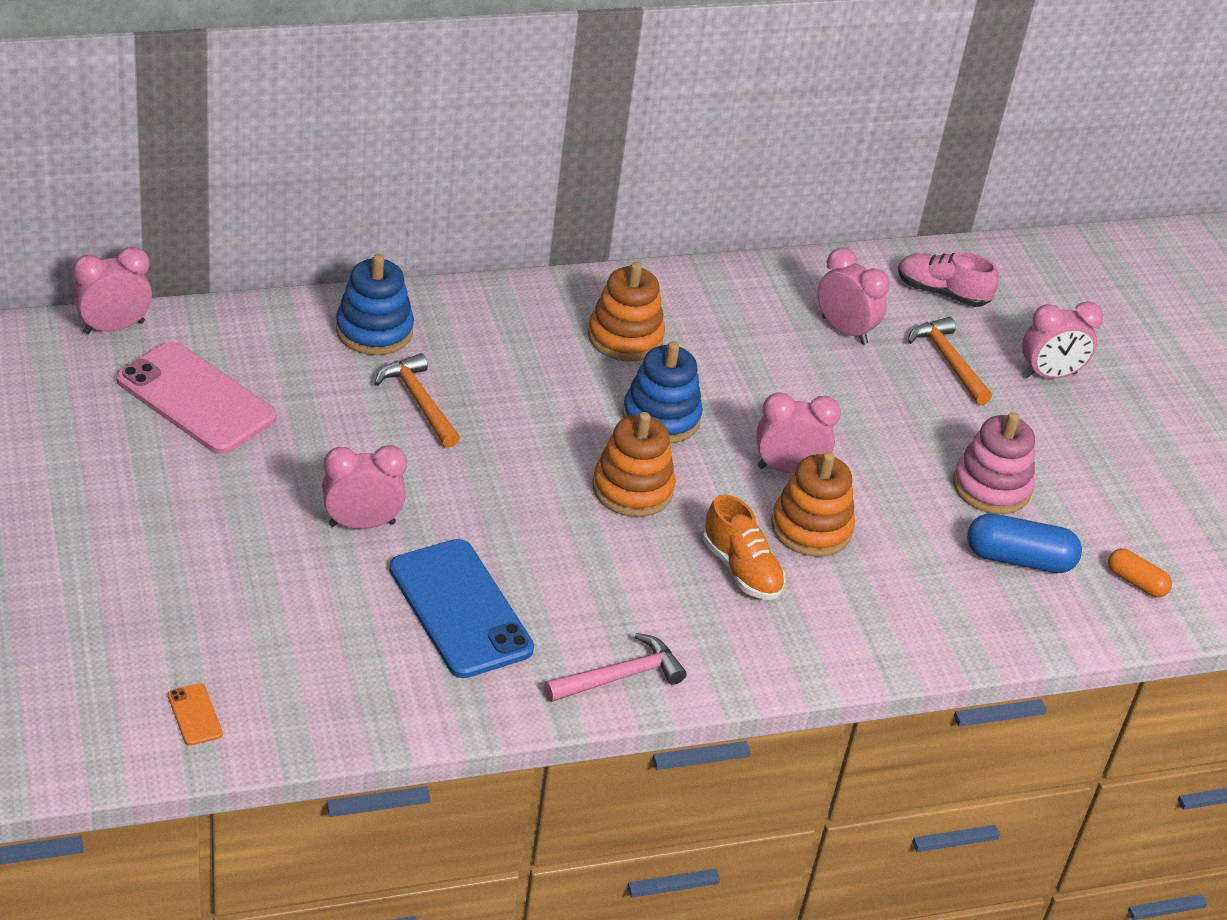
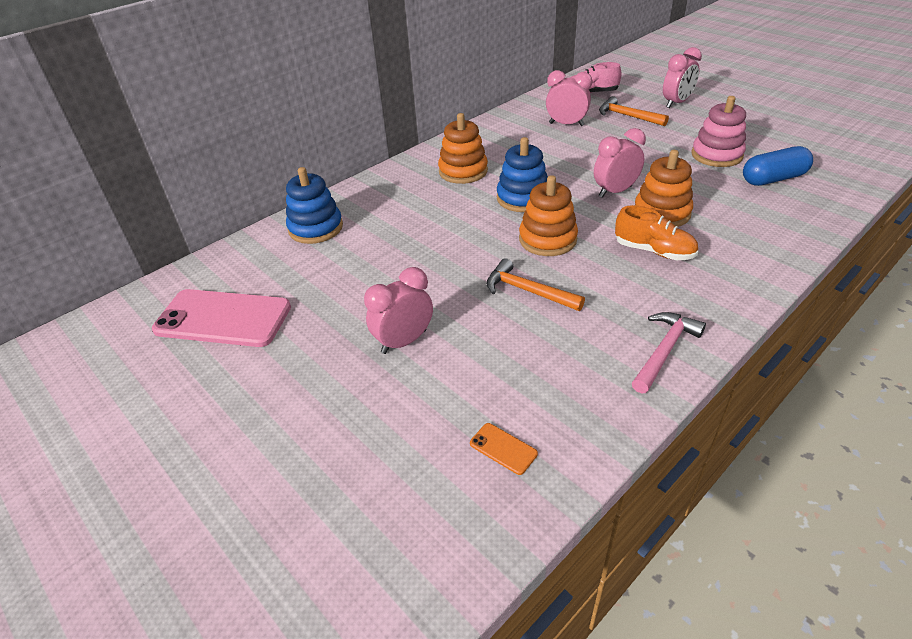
camera: 20 degrees left, 0 degrees up
pink clock [72,246,152,334] -> none
orange phone [168,683,223,746] -> orange phone moved to [470,423,538,475]
orange hammer [374,353,460,448] -> orange hammer moved to [486,258,585,311]
blue phone [389,539,534,678] -> none
orange capsule [1108,548,1172,597] -> none

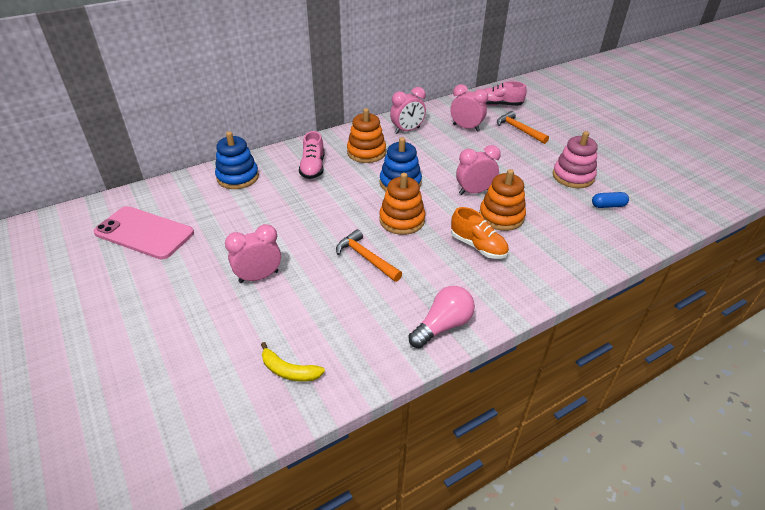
camera: 10 degrees right, 0 degrees up
orange phone [470,423,538,475] -> yellow banana [261,342,325,382]
pink hammer [632,312,706,393] -> pink light bulb [409,286,475,348]
pink clock [663,47,702,108] -> pink clock moved to [390,87,426,134]
blue capsule [743,146,813,186] -> blue capsule [592,192,629,208], size x0.60
none -> pink shoe [299,131,324,179]

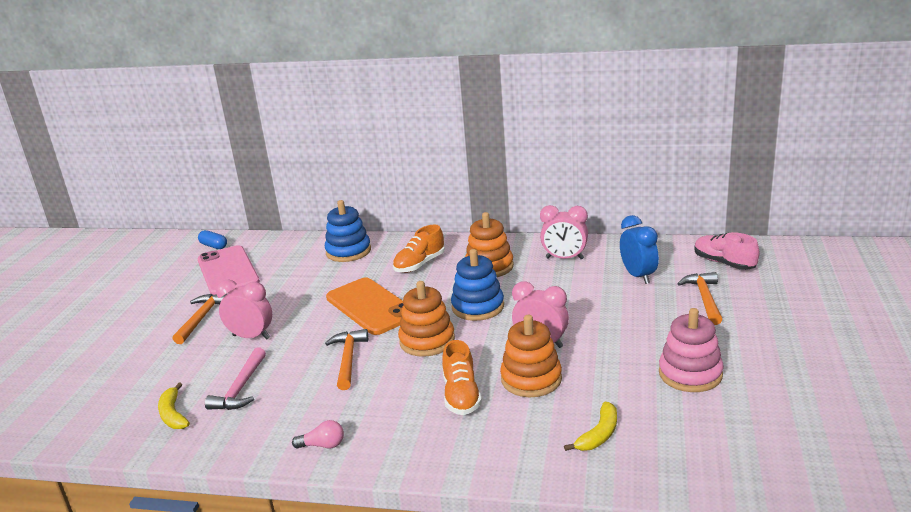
camera: 45 degrees right, 15 degrees down
pink shoe [299,131,324,179] -> orange shoe [393,225,445,273]
pink light bulb [409,286,475,348] -> pink light bulb [292,420,344,449], size x0.58
pink clock [451,84,488,132] -> blue clock [620,215,659,284]
blue capsule [592,192,629,208] -> blue capsule moved to [198,230,227,249]
none -> orange hammer [173,294,227,344]
none -> pink hammer [205,347,266,410]
none -> orange phone [326,277,404,335]
none -> yellow banana [564,402,617,451]

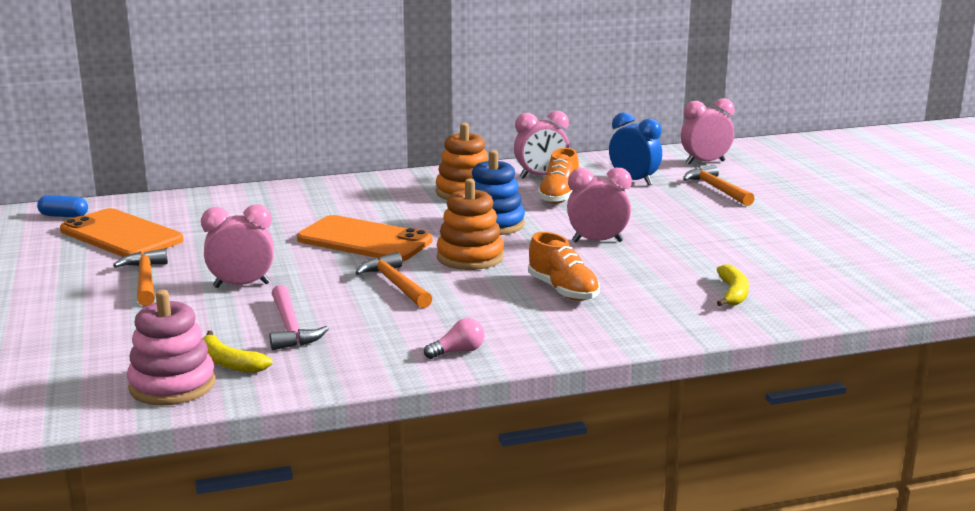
camera: 30 degrees left, 5 degrees down
pink phone [198,245,260,295] -> orange phone [60,208,184,257]
blue stacking toy [325,200,371,262] -> none
orange shoe [393,225,445,273] -> orange shoe moved to [538,148,579,204]
orange stacking toy [500,315,562,397] -> none
pink stacking toy [659,308,724,392] -> pink stacking toy moved to [127,290,215,405]
pink shoe [694,232,760,270] -> pink clock [681,98,734,165]

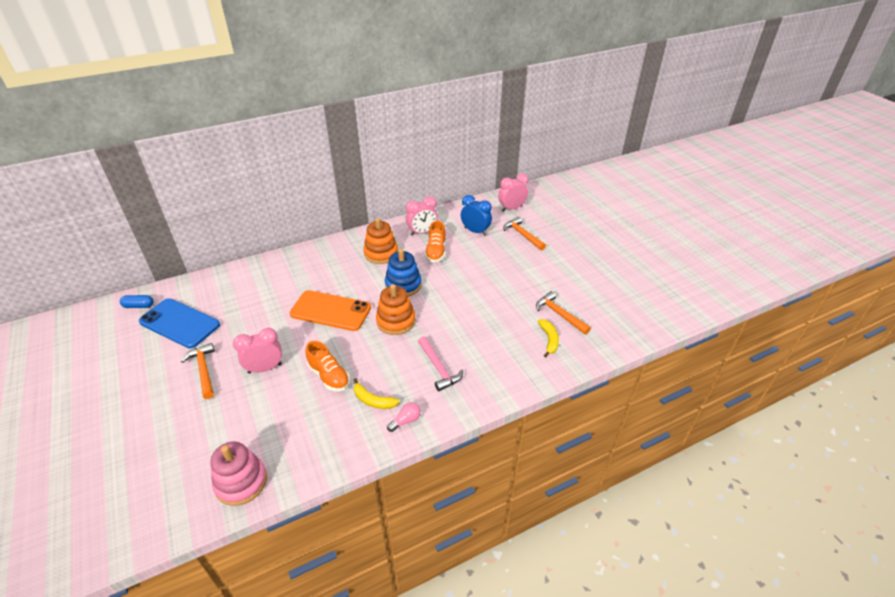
camera: 10 degrees left, 20 degrees up
orange phone [60,208,184,257] -> blue phone [139,298,220,349]
yellow banana [203,331,272,373] -> yellow banana moved to [354,378,399,409]
pink hammer [270,285,329,350] -> pink hammer moved to [418,336,463,391]
orange hammer [355,252,432,308] -> orange hammer moved to [536,291,591,334]
orange shoe [528,232,600,301] -> orange shoe moved to [306,341,350,391]
pink clock [567,168,632,242] -> none

